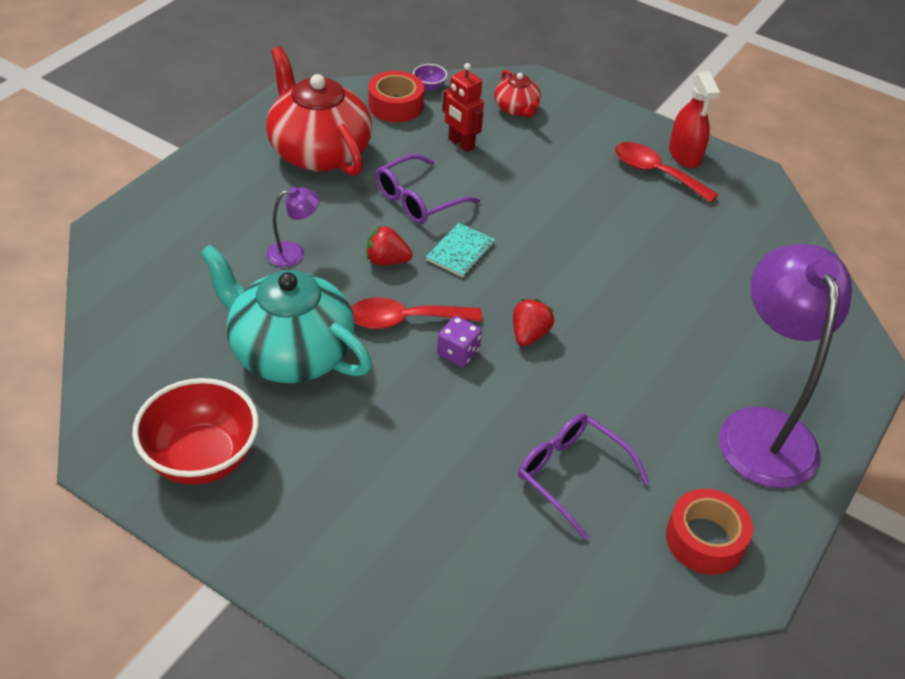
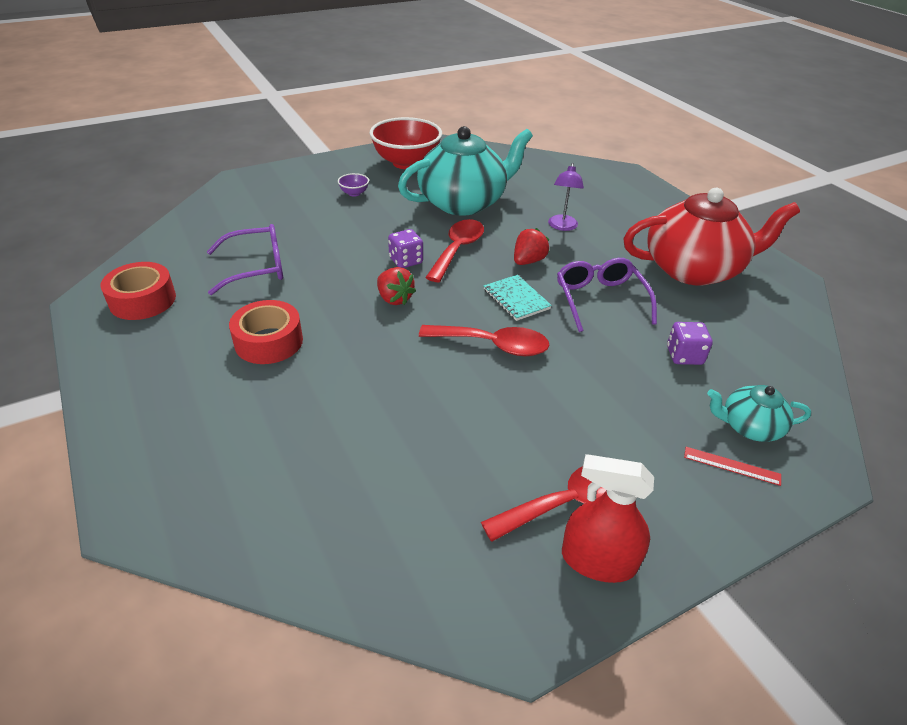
camera: 120 degrees right, 5 degrees down
red tape [368,71,424,122] -> red tape moved to [229,300,303,364]
purple bowl [413,64,447,91] -> purple bowl moved to [338,173,369,196]
red robot [442,63,484,152] -> purple dice [667,322,713,365]
red teapot [494,70,541,118] -> turquoise teapot [707,385,811,442]
purple lamp [719,244,852,488] -> none
none -> red spoon [419,325,550,356]
none -> red ruler [684,447,781,486]

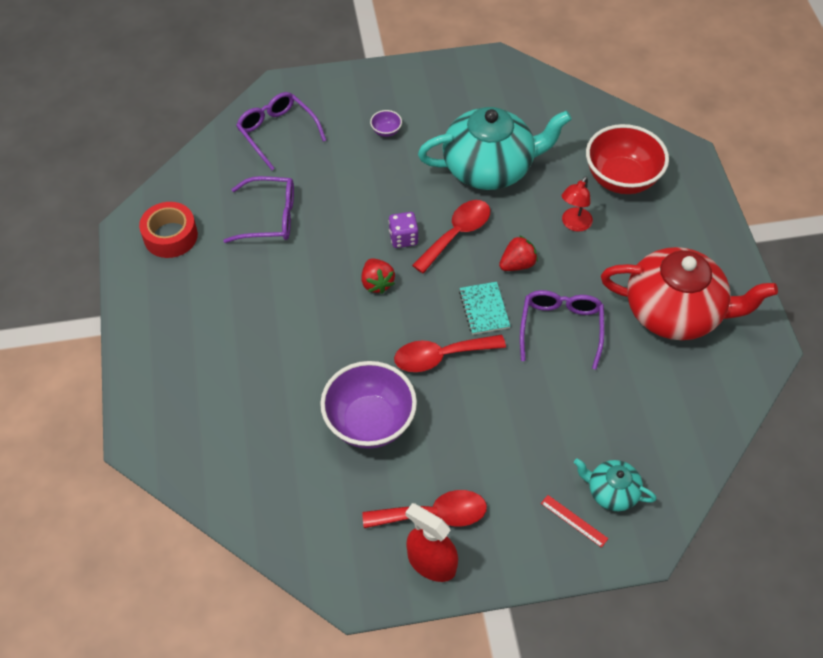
camera: 20 degrees right, 15 degrees up
red tape [229,300,303,364] -> none
red bowl [369,117,442,169] -> red bowl moved to [586,124,669,194]
red spoon [419,325,550,356] -> red spoon turned 135 degrees clockwise [394,335,506,372]
purple lamp [548,163,584,231] -> red lamp [562,176,593,232]
purple dice [667,322,713,365] -> none
none -> purple glasses [236,92,326,170]
none -> purple bowl [320,361,417,449]

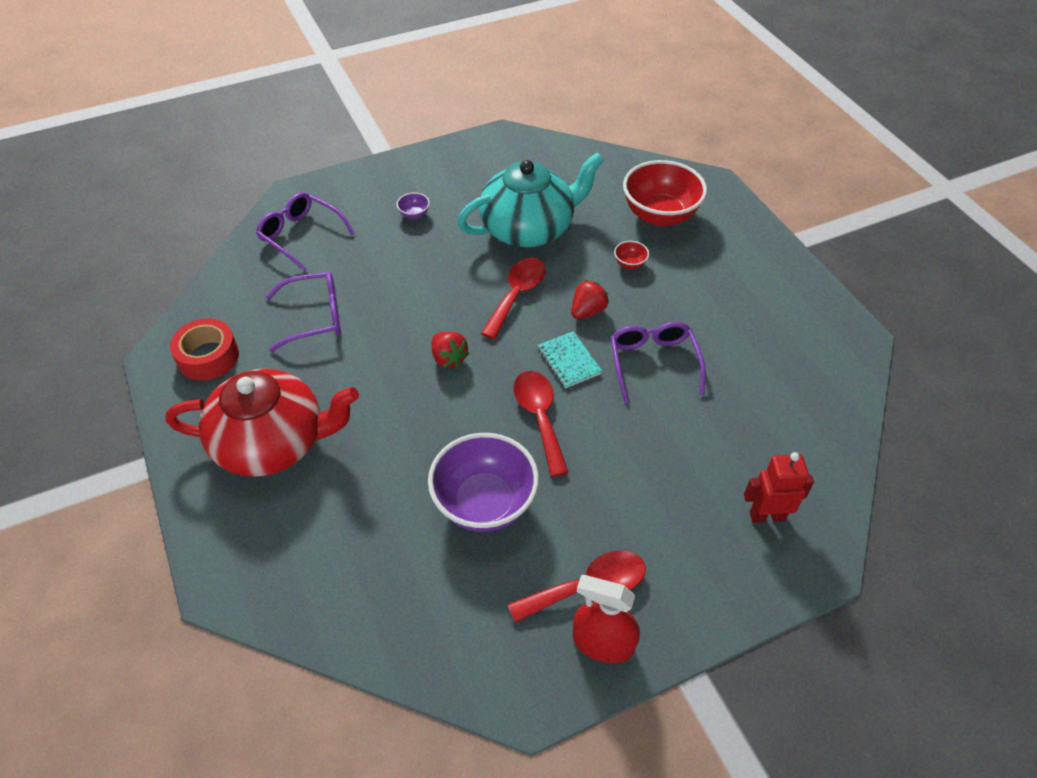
camera: 15 degrees left, 5 degrees down
purple dice [389,212,419,248] -> none
red spoon [394,335,506,372] -> red spoon turned 105 degrees clockwise [513,371,569,477]
red ruler [541,495,608,548] -> none
red lamp [562,176,593,232] -> red bowl [614,241,649,269]
turquoise teapot [574,458,657,511] -> red robot [744,452,814,523]
red teapot [601,247,778,340] -> red teapot moved to [166,368,359,477]

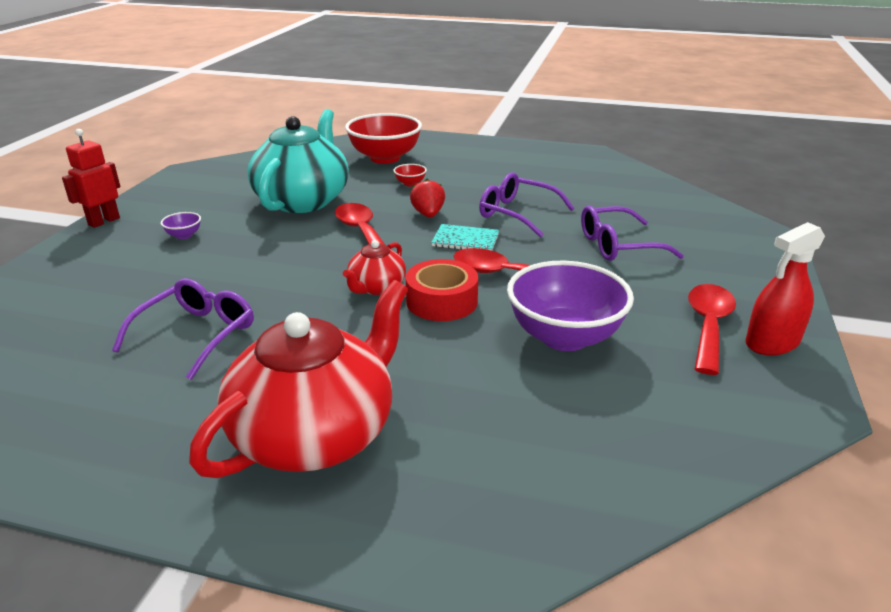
camera: 50 degrees left, 20 degrees down
red tape [170,318,239,381] -> red tape moved to [406,259,478,321]
purple glasses [256,192,355,272] -> purple glasses moved to [581,206,684,261]
red strawberry [431,332,469,368] -> red teapot [343,240,406,295]
red robot [744,452,814,523] -> red robot moved to [62,129,120,228]

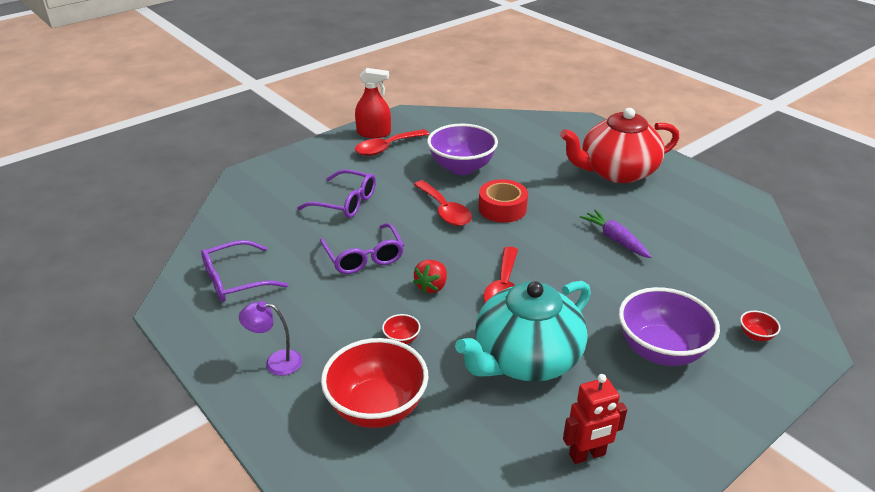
camera: 145 degrees left, 5 degrees up
red robot [62,129,120,228] -> red robot moved to [563,374,627,464]
purple glasses [112,278,254,380] -> purple glasses moved to [201,240,288,302]
purple bowl [161,212,201,239] -> purple bowl [619,287,720,366], size x2.47
red teapot [343,240,406,295] -> none
turquoise notebook [431,224,499,251] -> none
none -> purple lamp [239,301,302,376]
none -> purple carrot [580,209,651,258]
none -> red bowl [740,311,781,341]

